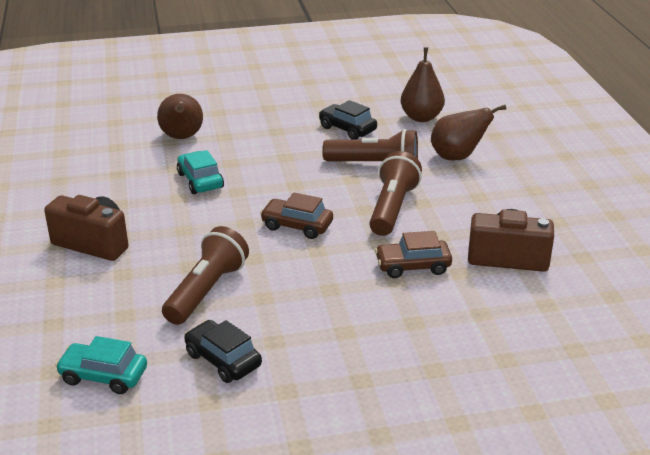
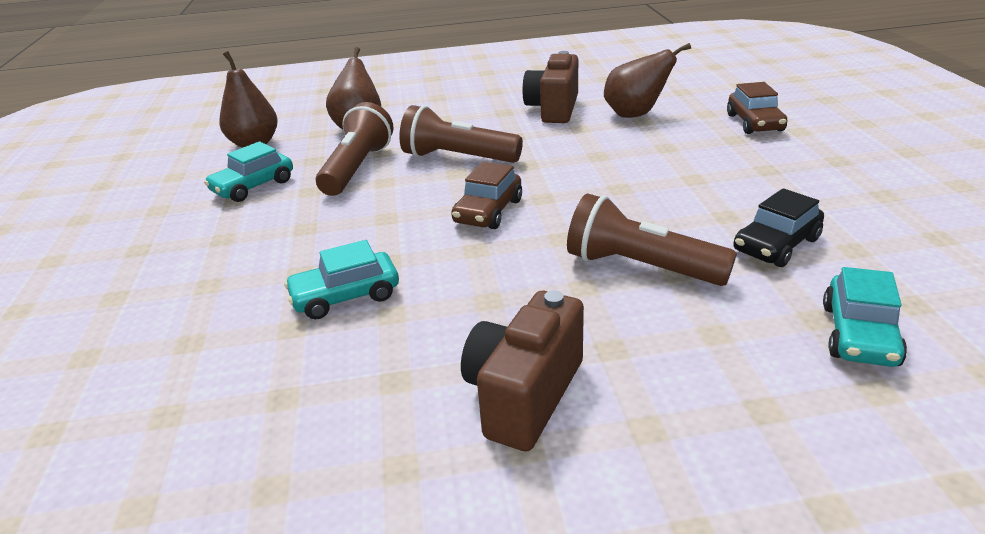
camera: 85 degrees left, 0 degrees up
brown pear [157,94,203,139] -> brown pear moved to [604,43,691,118]
black car [319,100,377,139] -> turquoise car [204,141,293,202]
brown car [375,231,452,278] -> brown car moved to [727,82,787,134]

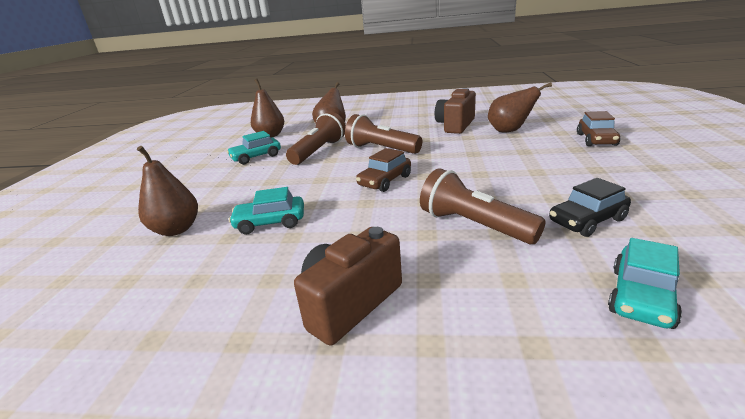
camera: 15 degrees right, 5 degrees down
none -> brown pear [137,146,198,236]

